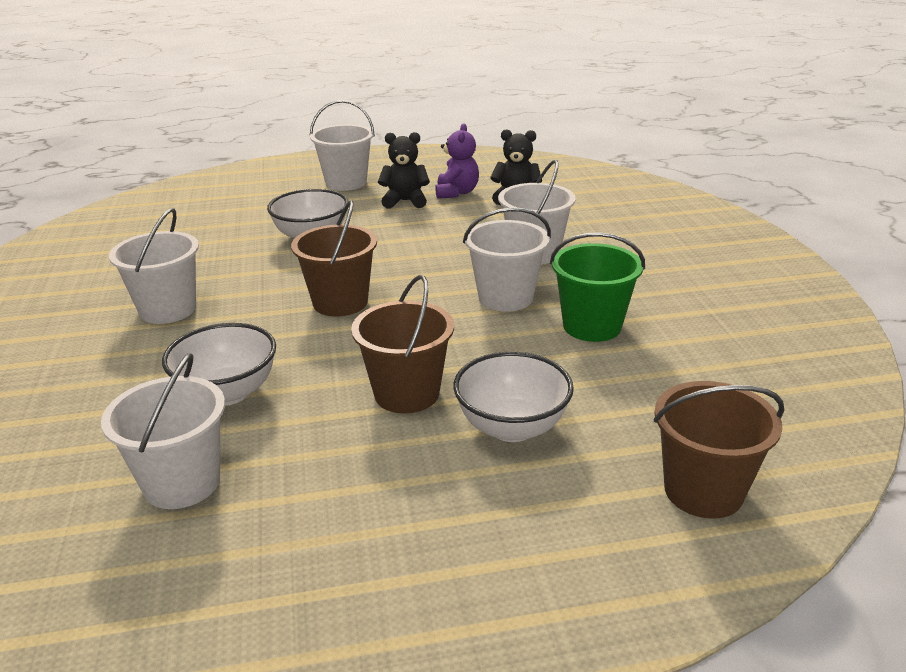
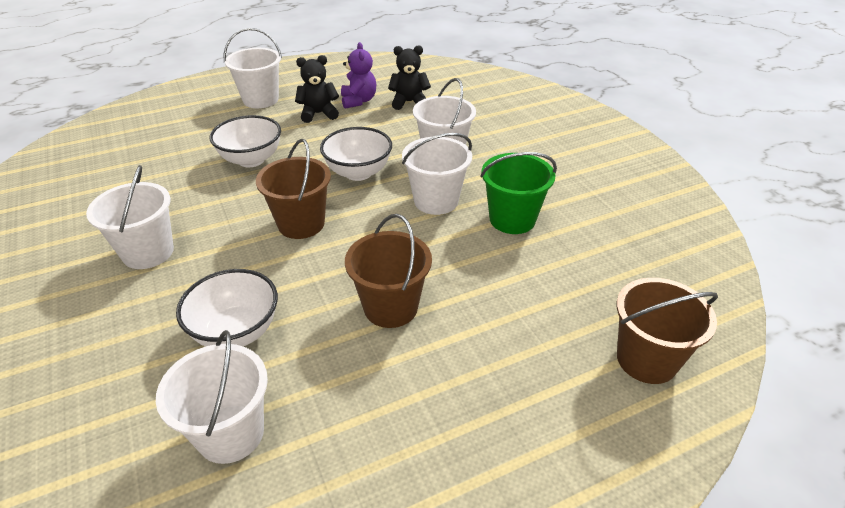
camera: 15 degrees left, 10 degrees up
white bowl [453,352,574,442] -> white bowl moved to [320,127,392,181]

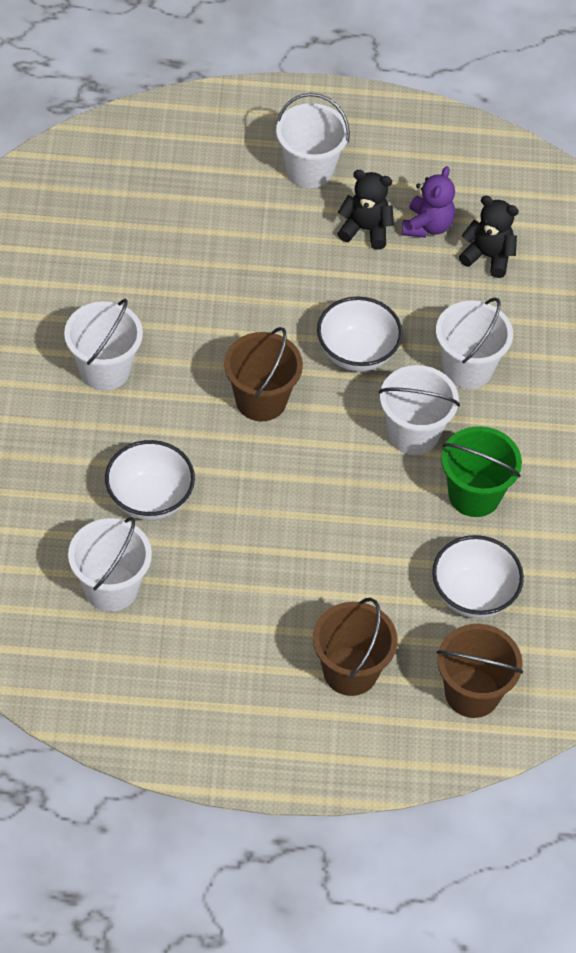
camera: 25 degrees right, 15 degrees up
white bowl [209,115,281,167] -> white bowl moved to [432,535,524,618]
brown bucket [345,214,432,328] -> brown bucket moved to [313,598,398,696]

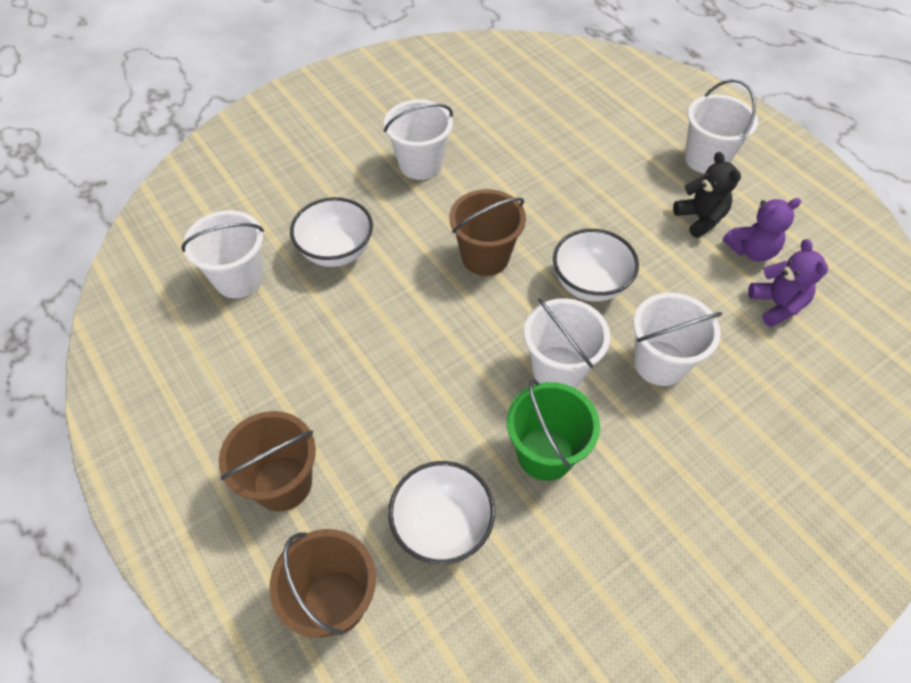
camera: 55 degrees right, 0 degrees up
black teddy bear [459,196,519,278] -> purple teddy bear [748,239,828,327]

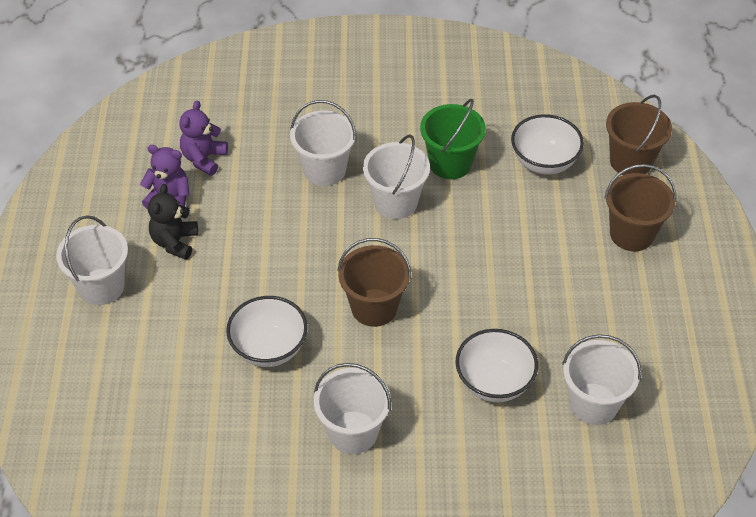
camera: 145 degrees left, 5 degrees down
white bowl [553,229,639,302] -> white bowl moved to [226,296,308,367]

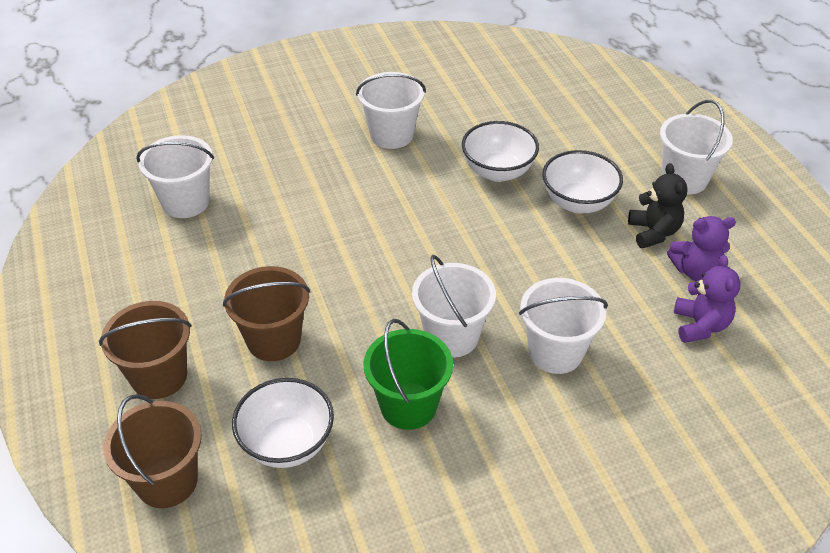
camera: 160 degrees right, 5 degrees down
brown bucket [337,238,411,327] -> brown bucket moved to [223,266,310,361]
white bowl [456,329,538,402] -> white bowl moved to [543,150,623,213]

